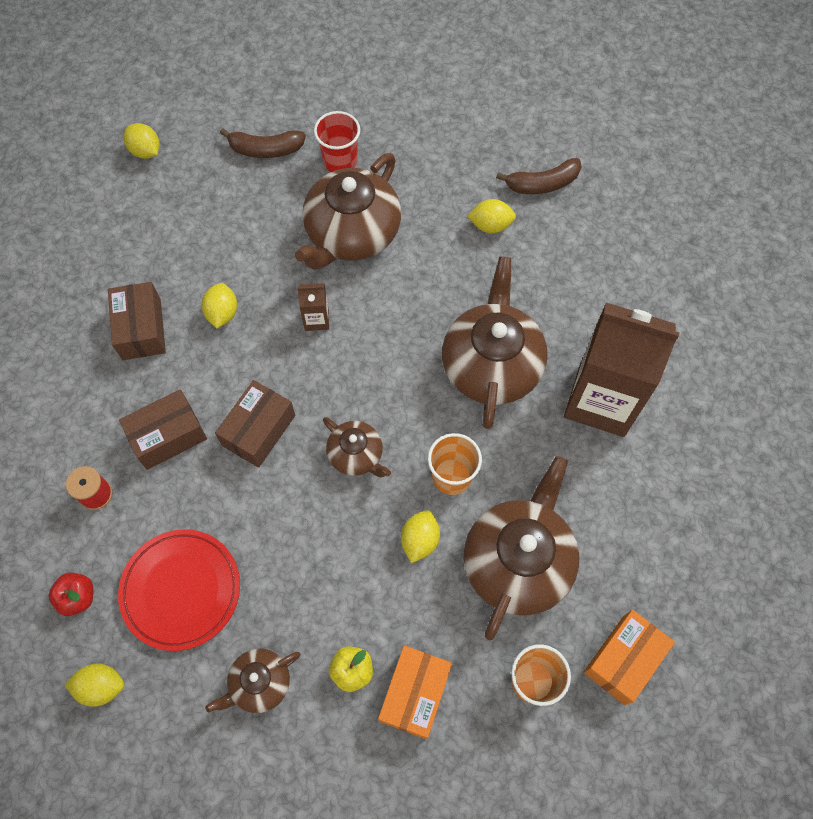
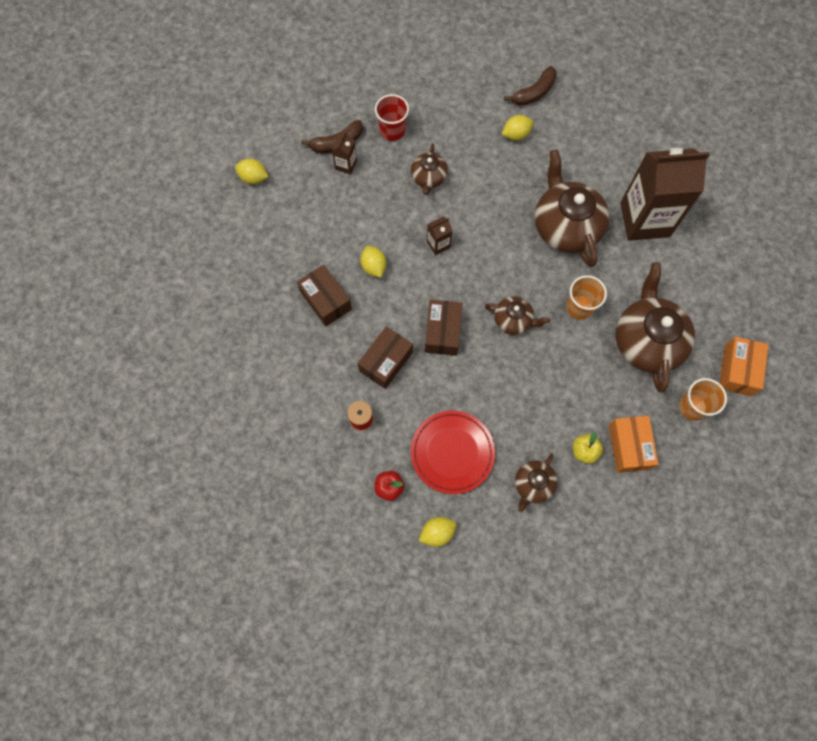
camera: 25 degrees left, 5 degrees up
brown teapot [295,153,401,270] -> brown teapot [411,143,448,195], size x0.52
yellow lemon [401,510,440,563] -> none
none -> brown carton [332,132,357,175]

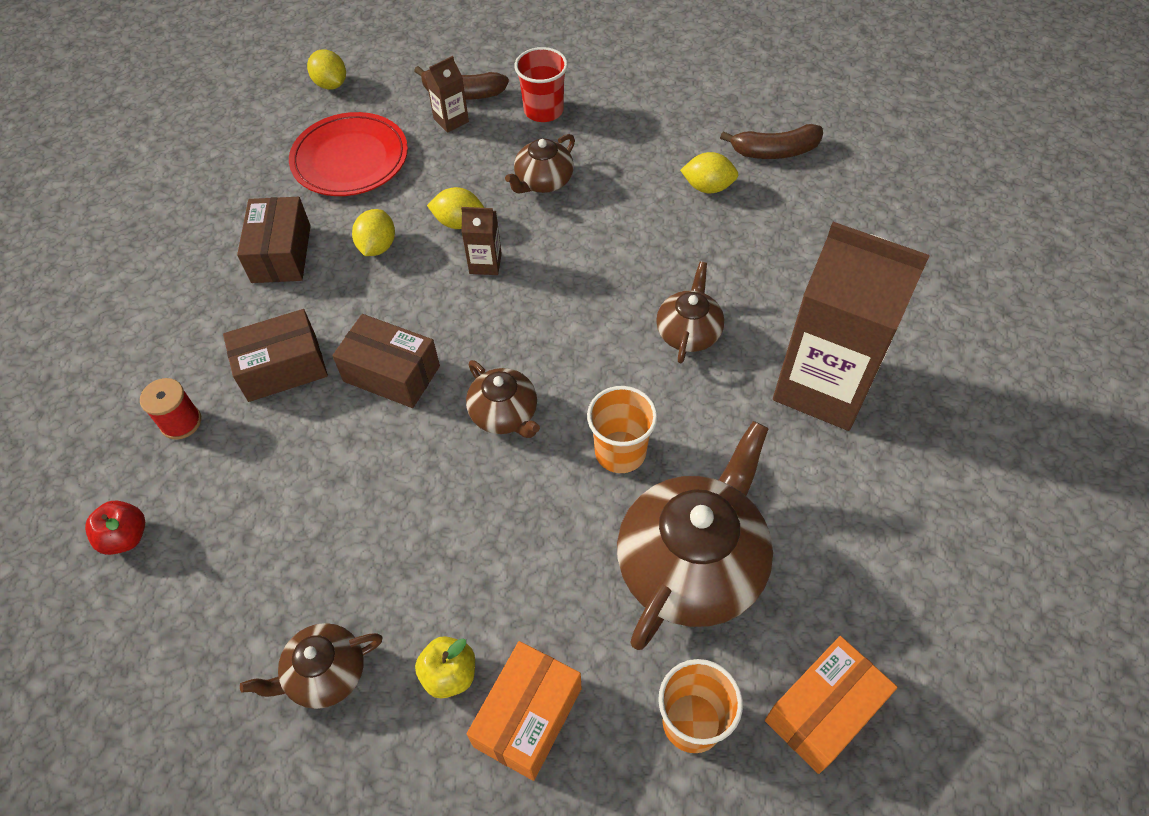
camera: 35 degrees right, 15 degrees down
red plate [411,411,495,494] -> red plate moved to [289,112,408,196]
yellow lemon [419,517,456,547] -> yellow lemon moved to [427,187,484,229]
brown box [425,300,463,356] -> brown box turned 75 degrees clockwise [332,314,440,408]
brown teapot [535,149,609,267] -> brown teapot [656,262,724,363], size x0.52

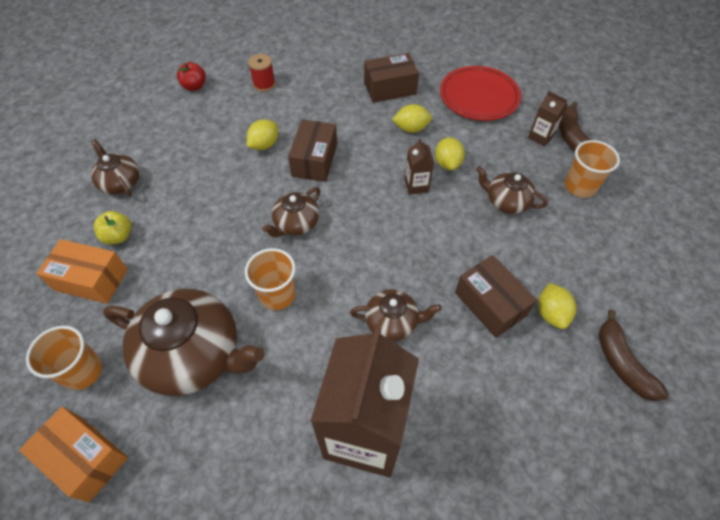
camera: 75 degrees right, 0 degrees up
brown box [223,309,328,402] -> brown box moved to [455,255,537,338]
yellow lemon [307,50,346,90] -> yellow lemon moved to [247,119,278,150]
red cup [514,47,568,122] -> orange cup [565,140,620,198]

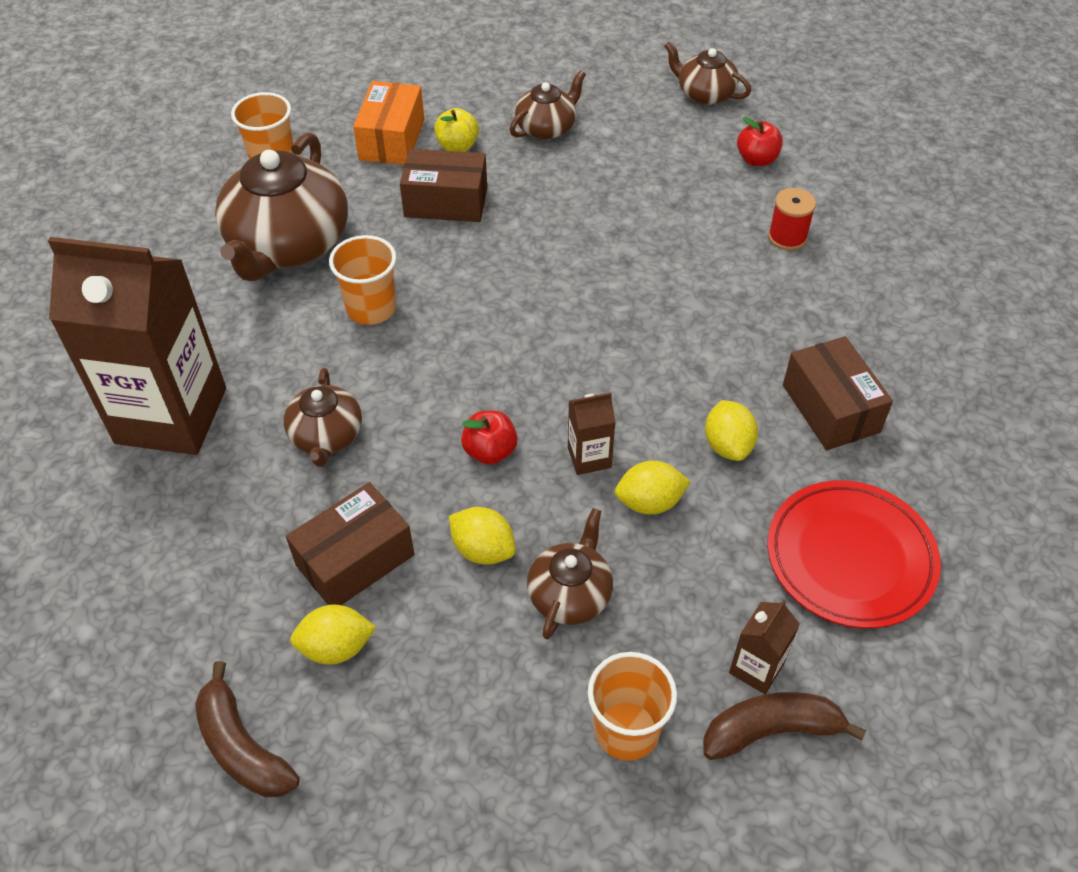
camera: 85 degrees right, 5 degrees down
orange box [19,407,128,502] -> none
yellow lemon [247,119,278,150] -> yellow lemon moved to [449,507,516,565]
brown teapot [262,187,320,237] -> brown teapot moved to [664,41,751,105]
brown box [288,119,337,182] -> brown box moved to [400,149,487,222]
brown banana [598,309,669,401] -> brown banana turned 105 degrees counterclockwise [195,661,300,797]
none -> red apple [461,410,518,465]

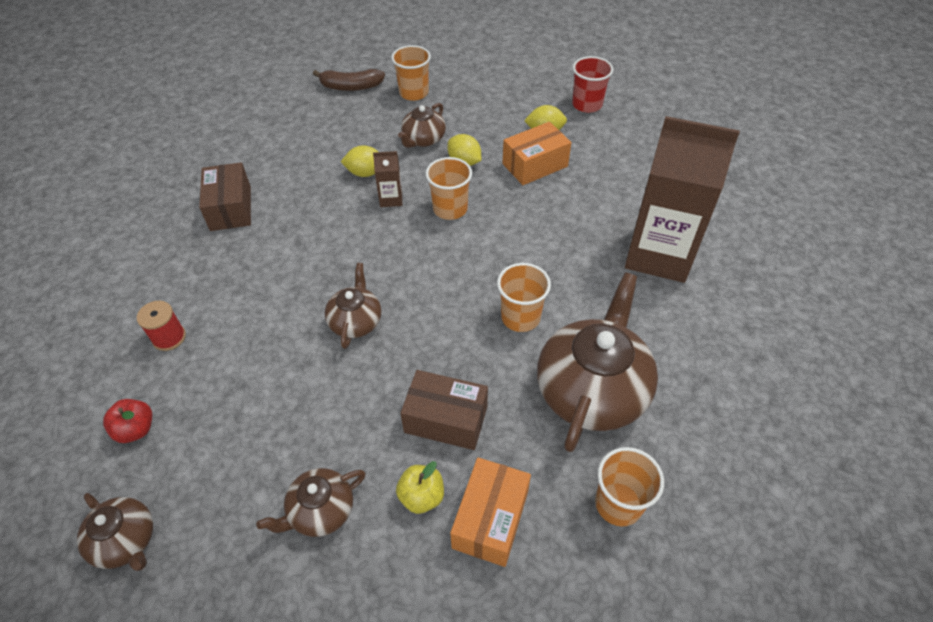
camera: 170 degrees left, 0 degrees up
brown banana [195,661,300,797] -> red cup [572,56,613,113]
brown teapot [284,368,362,467] -> brown teapot moved to [325,263,381,349]
brown box [286,482,414,605] -> orange box [503,122,571,185]
red apple [461,410,518,465] -> orange cup [425,157,472,220]
yellow lemon [705,400,758,461] -> none
brown carton [729,600,800,694] -> none
red plate [767,480,941,628] -> none

